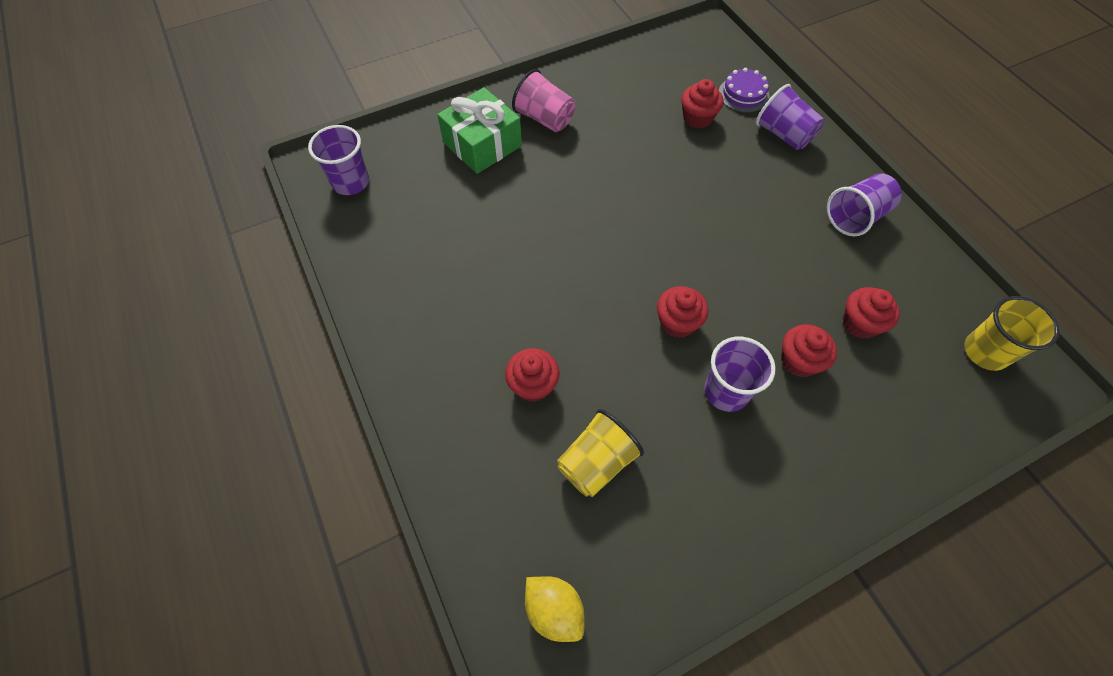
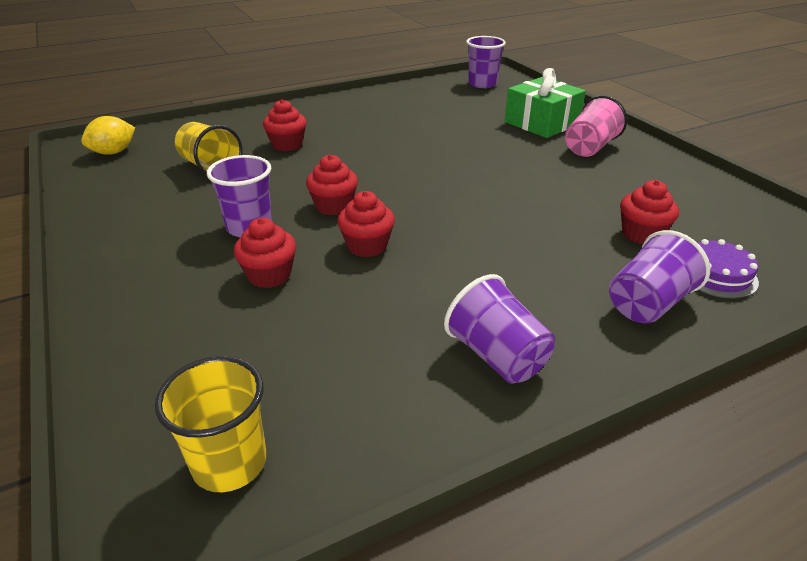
camera: 90 degrees right, 25 degrees down
red cupcake [843,287,900,339] -> red cupcake moved to [337,191,395,257]

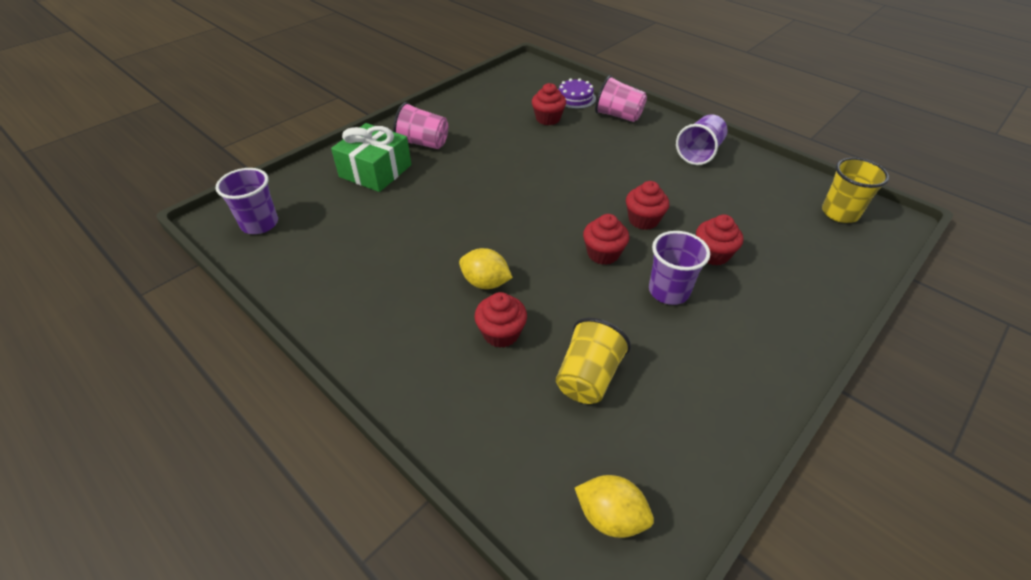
camera: 110 degrees left, 10 degrees up
purple cup [609,230,710,324] -> pink cup [595,75,647,122]
none -> yellow lemon [459,248,513,289]

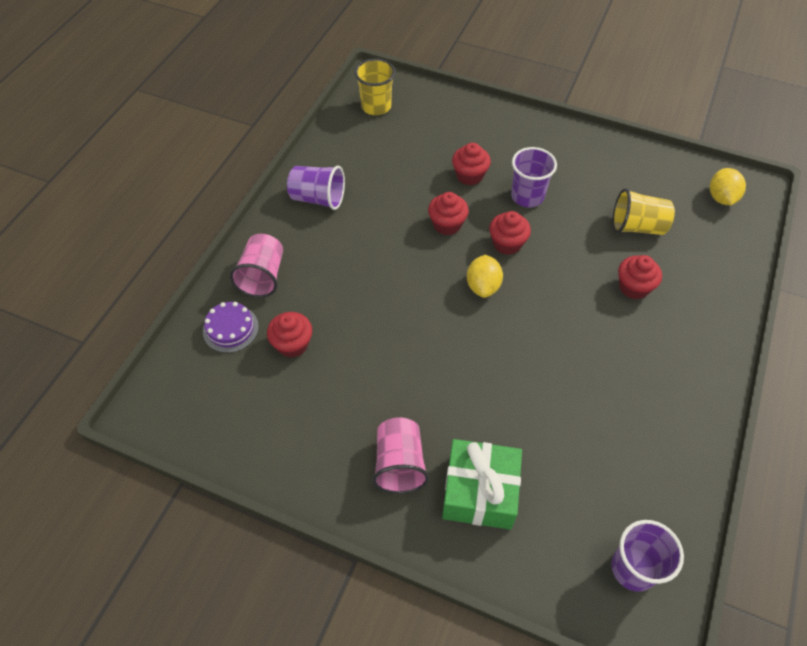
camera: 110 degrees left, 10 degrees up
yellow lemon [459,248,513,289] -> yellow lemon moved to [467,255,503,298]

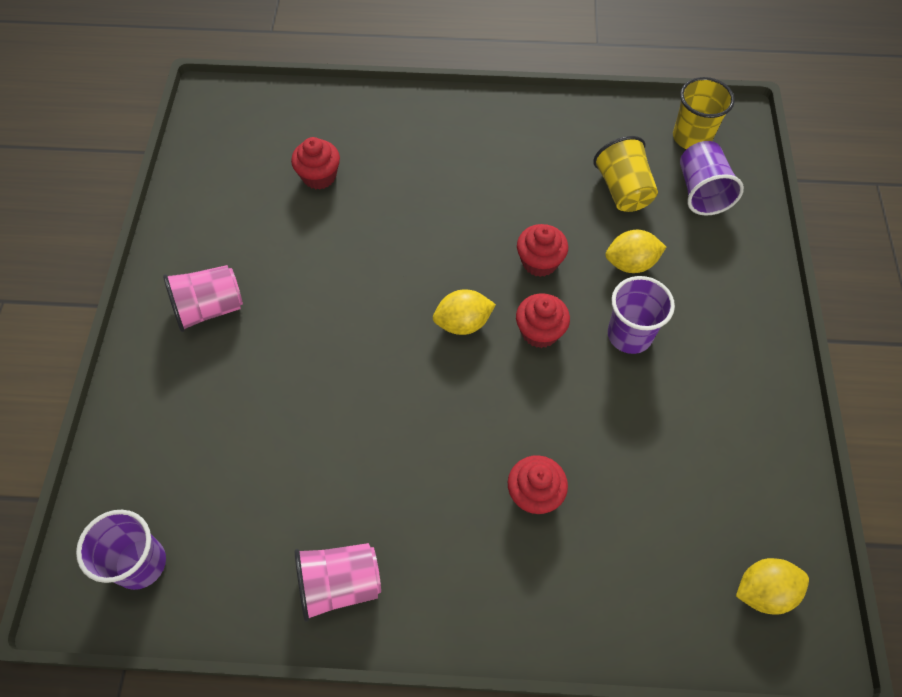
camera: 70 degrees right, 5 degrees up
purple cake [203,302,259,353] -> none
pink cup [230,234,283,298] -> pink cup moved to [295,543,381,622]
purple cup [287,166,345,210] -> purple cup moved to [680,141,744,216]
green gift [442,439,522,530] -> none
red cupcake [452,143,491,185] -> yellow lemon [605,230,666,273]
yellow cup [612,188,675,235] -> yellow cup moved to [593,136,658,212]

